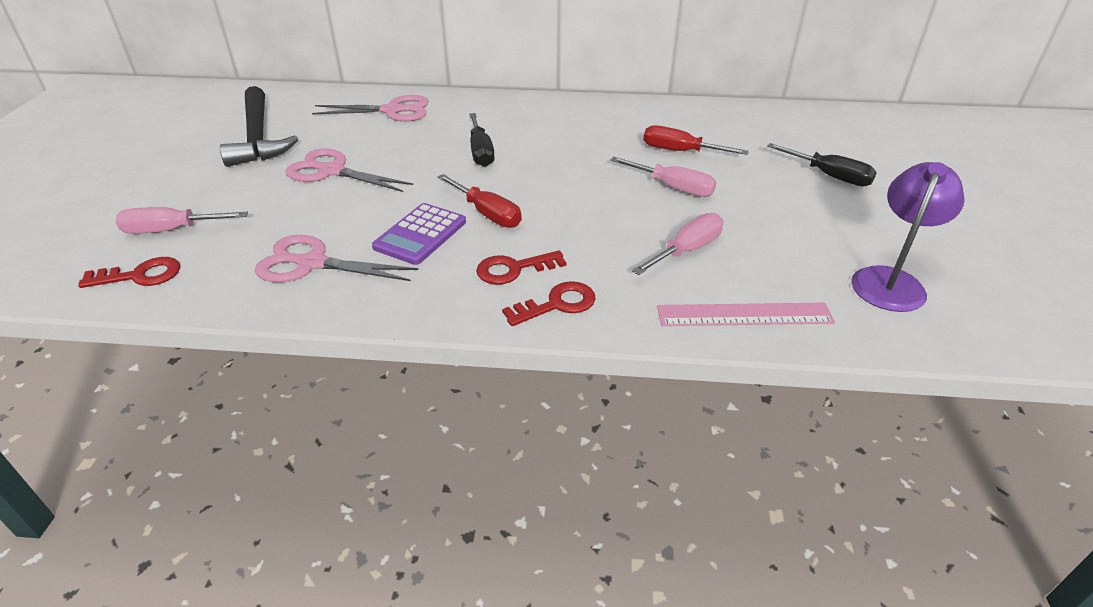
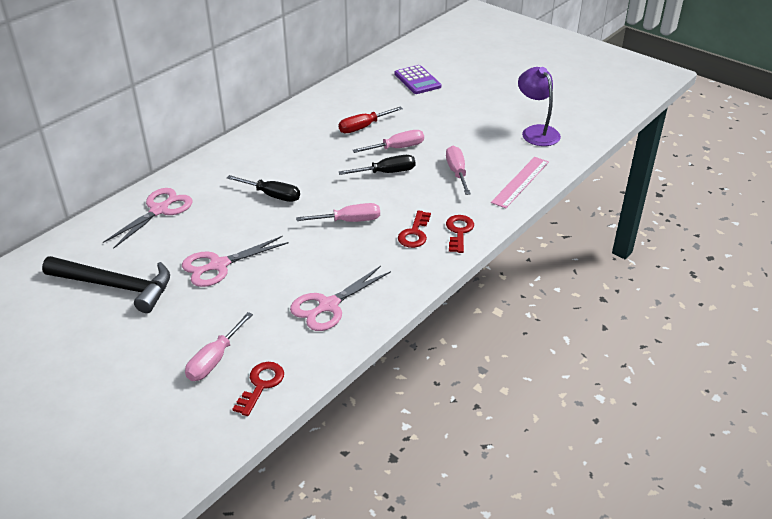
camera: 55 degrees left, 0 degrees up
purple calculator [372,203,466,265] -> purple calculator moved to [394,65,441,94]
red screwdriver [437,174,522,228] -> pink screwdriver [296,203,380,222]
black screwdriver [767,143,877,186] -> black screwdriver moved to [339,155,415,175]

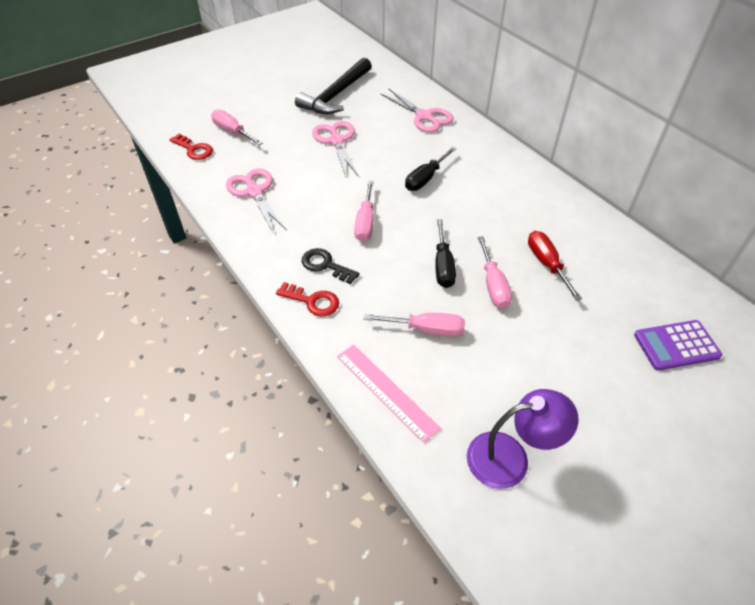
camera: 105 degrees right, 10 degrees up
red key [398,210,431,248] -> black key [302,248,360,284]

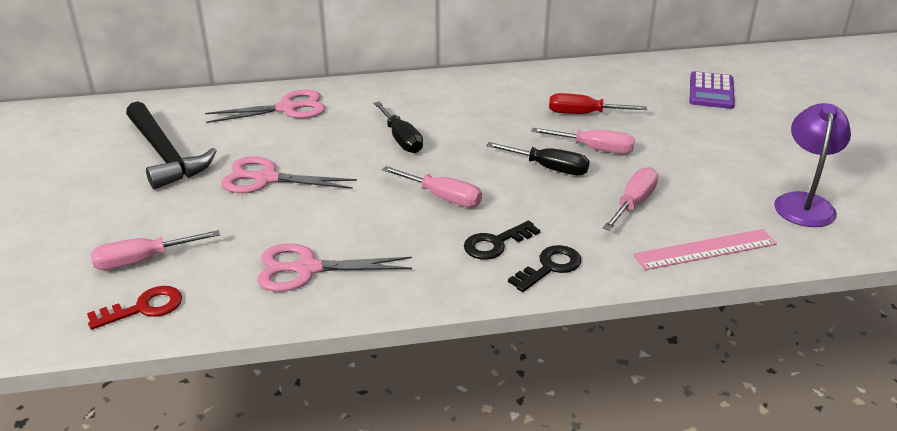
camera: 65 degrees left, 15 degrees down
red key [276,282,339,316] -> black key [508,245,581,292]

